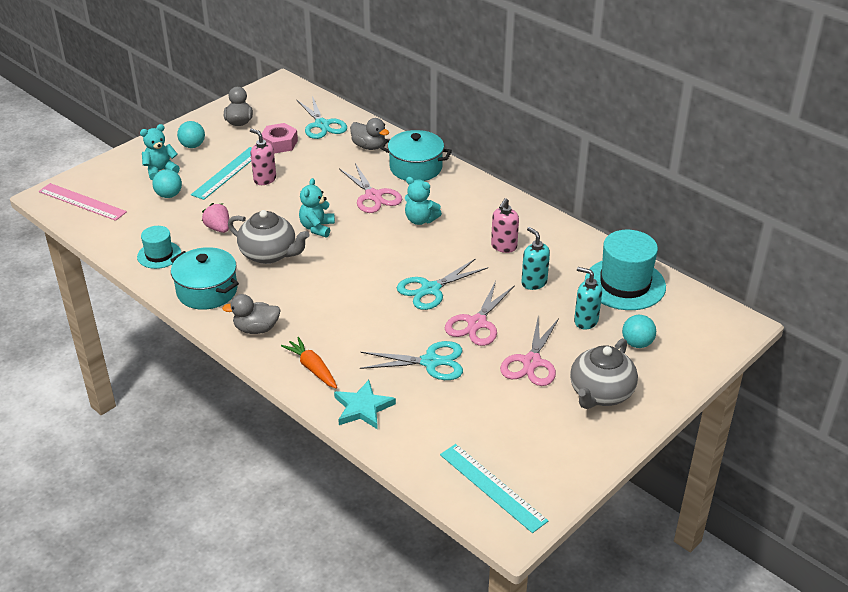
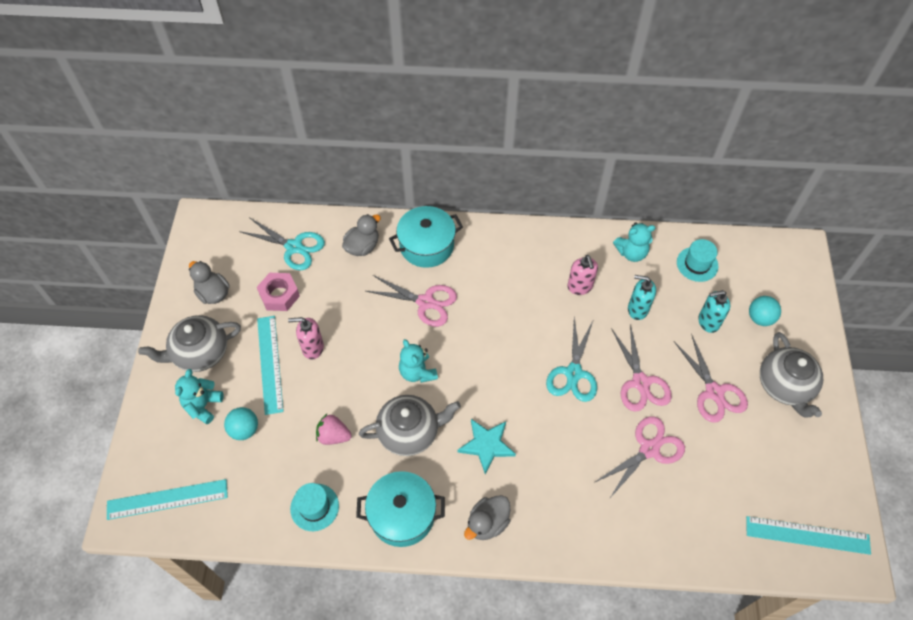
camera: 40 degrees left, 20 degrees up
pink ruler [39,183,127,221] -> turquoise ruler [107,479,228,520]
turquoise ball [177,121,205,148] -> grey teapot [138,315,241,372]
orange carrot [281,337,337,389] -> none
turquoise star [334,380,396,429] -> turquoise star moved to [458,419,516,474]
grey duck [350,118,389,150] -> grey duck turned 45 degrees counterclockwise [342,214,381,256]
turquoise scissors [360,341,463,380] -> pink scissors [594,416,685,498]
turquoise teddy bear [405,177,442,225] -> turquoise teddy bear moved to [613,222,655,262]
turquoise hat [585,230,666,310] -> turquoise hat [677,239,718,282], size x0.56

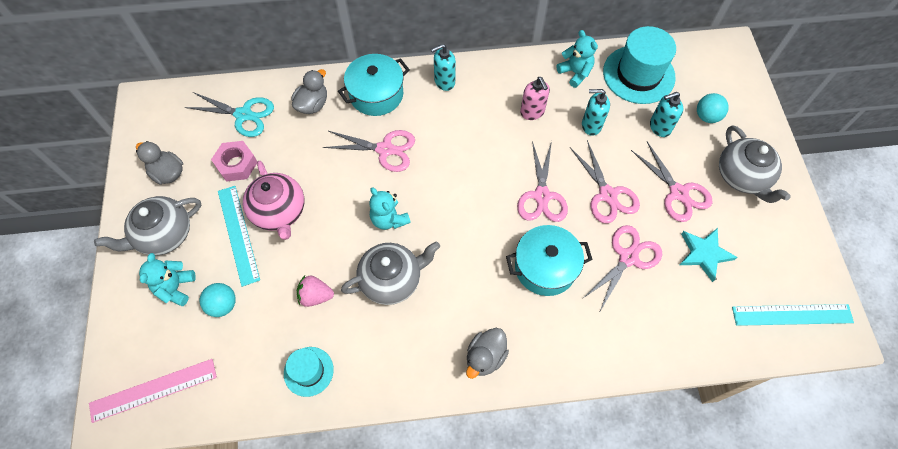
camera: 10 degrees left, 5 degrees up
turquoise ruler [107,479,228,520] -> pink ruler [89,359,217,423]
pink soap dispenser [288,317,324,359] -> pink teapot [243,161,305,240]
turquoise pot [356,471,445,547] -> turquoise pot moved to [506,225,593,296]
turquoise star [458,419,516,474] -> turquoise star moved to [680,228,737,282]
turquoise scissors [546,317,597,402] -> pink scissors [517,141,568,222]
turquoise teddy bear [613,222,655,262] -> turquoise teddy bear turned 105 degrees counterclockwise [556,30,598,88]
turquoise hat [677,239,718,282] -> turquoise hat [603,26,676,104], size x1.80
none -> turquoise soap dispenser [431,44,456,91]

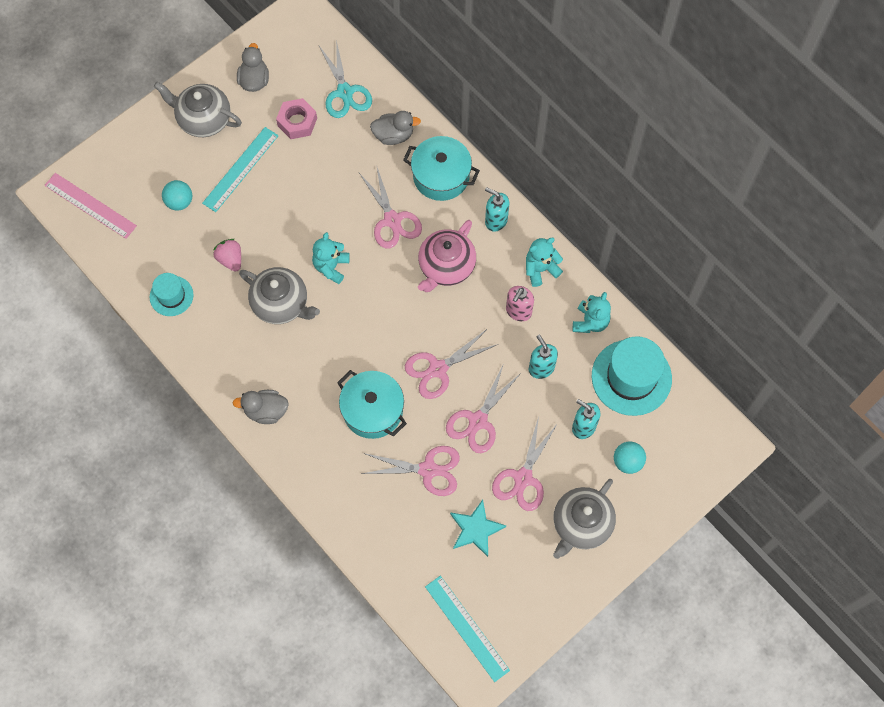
camera: 55 degrees right, 5 degrees up
turquoise teddy bear [139,253,196,306] -> turquoise teddy bear moved to [526,238,563,287]
pink teapot [243,161,305,240] -> pink teapot moved to [418,220,476,292]

